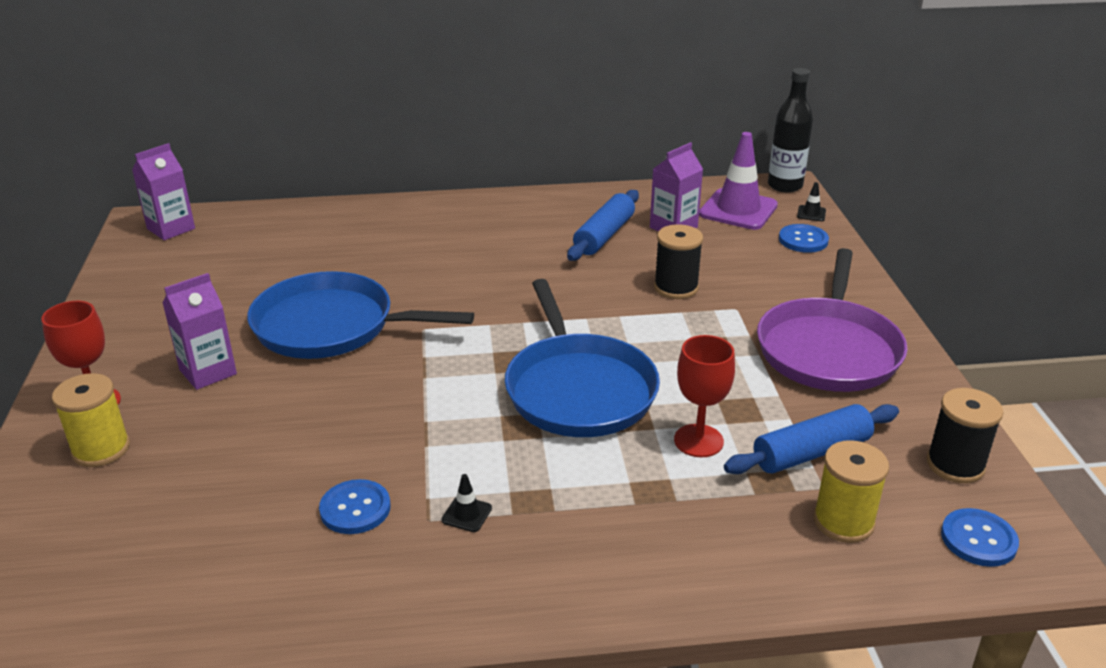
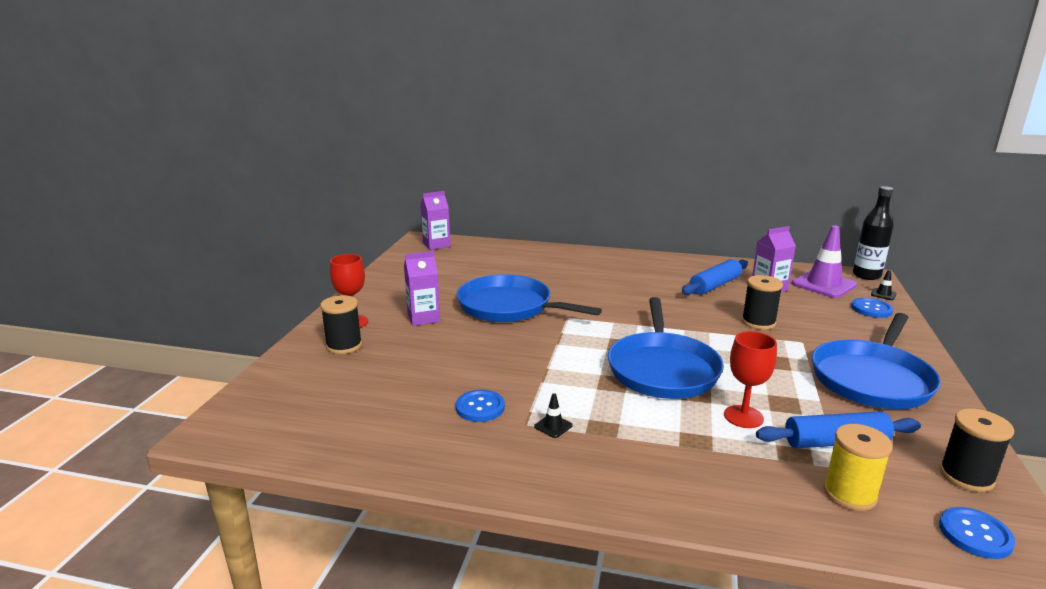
camera: 20 degrees right, 10 degrees down
yellow spool [52,373,130,467] -> black spool [320,295,362,354]
purple pan [757,248,907,392] -> blue pan [812,313,941,409]

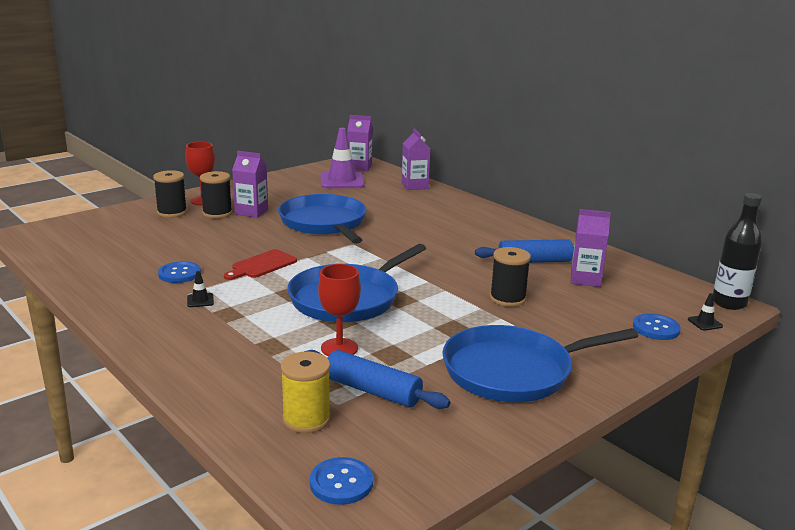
camera: 35 degrees right, 0 degrees up
purple traffic cone [792,225,857,298] -> purple traffic cone moved to [320,128,365,189]
black spool [939,408,1014,492] -> black spool moved to [200,171,232,219]
none -> red cutting board [224,249,297,280]
none -> purple carton [402,129,431,190]

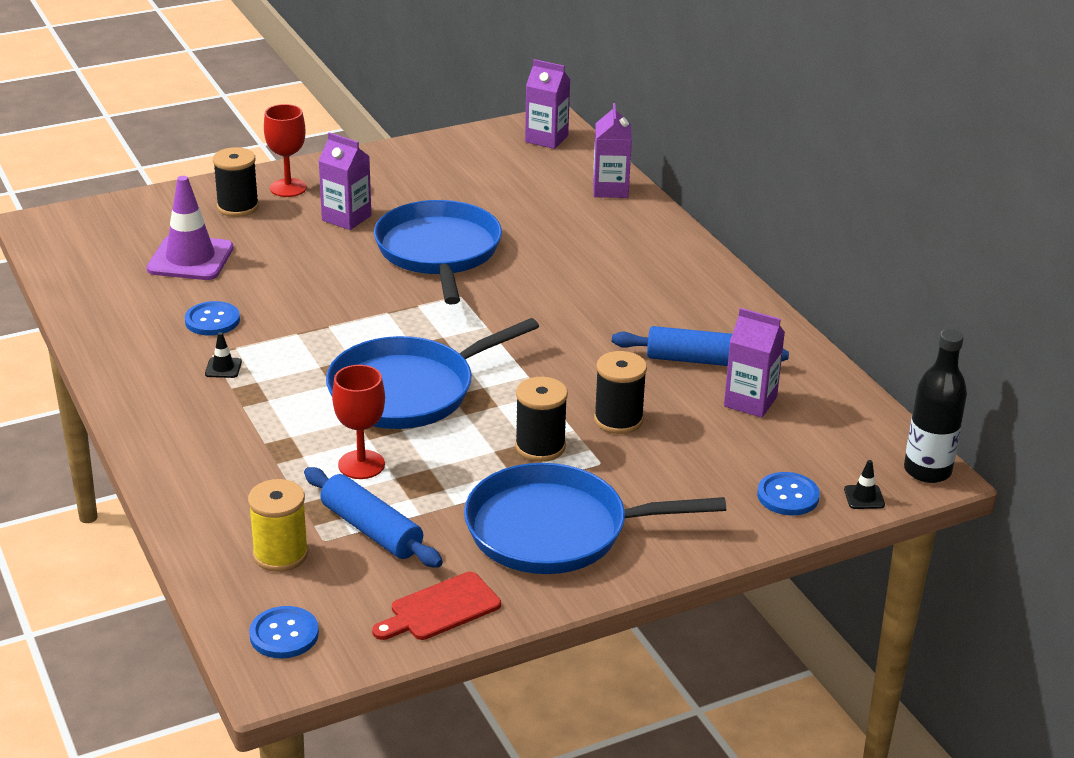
camera: 15 degrees right, 10 degrees up
black spool [200,171,232,219] -> black spool moved to [515,377,568,462]
red cutting board [224,249,297,280] -> red cutting board moved to [372,572,501,640]
purple traffic cone [320,128,365,189] -> purple traffic cone moved to [147,176,234,280]

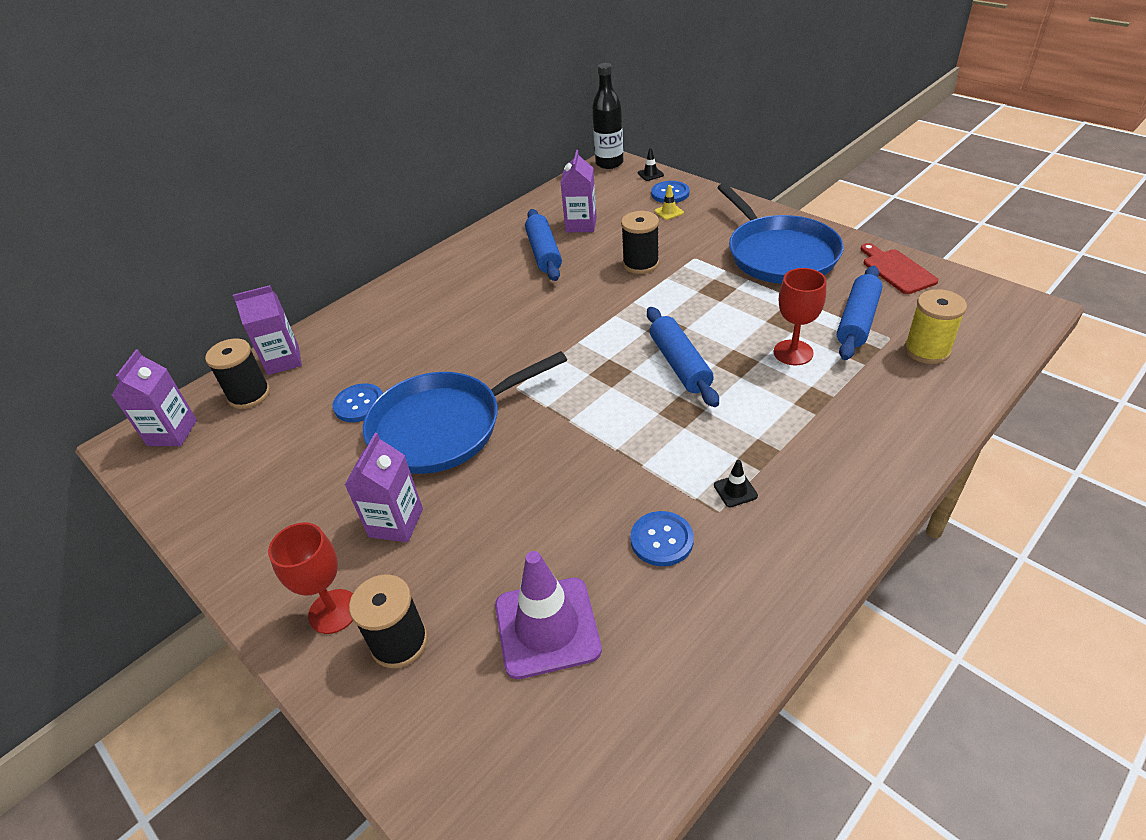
camera: 105 degrees left, 10 degrees up
blue button [249,606,319,659] -> blue button moved to [333,383,383,422]
blue pan [326,318,539,429] -> blue rolling pin [647,307,719,407]
red cutting board [372,572,501,640] -> red cutting board turned 150 degrees counterclockwise [861,243,938,294]
black spool [515,377,568,462] -> black spool moved to [205,338,270,409]
none -> yellow traffic cone [655,185,684,220]

